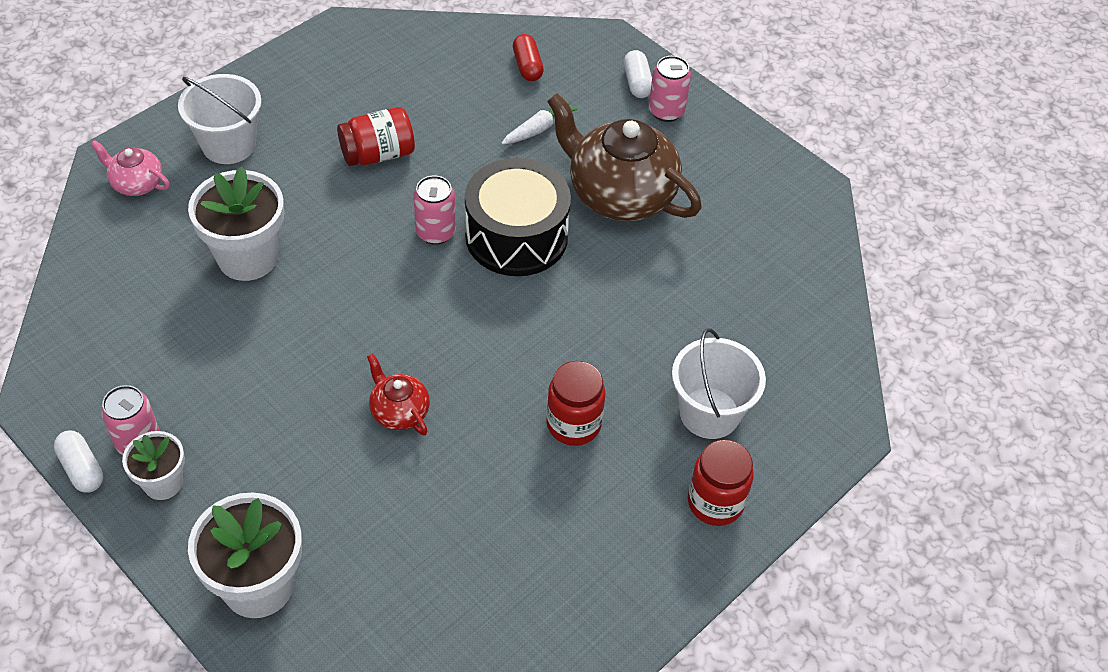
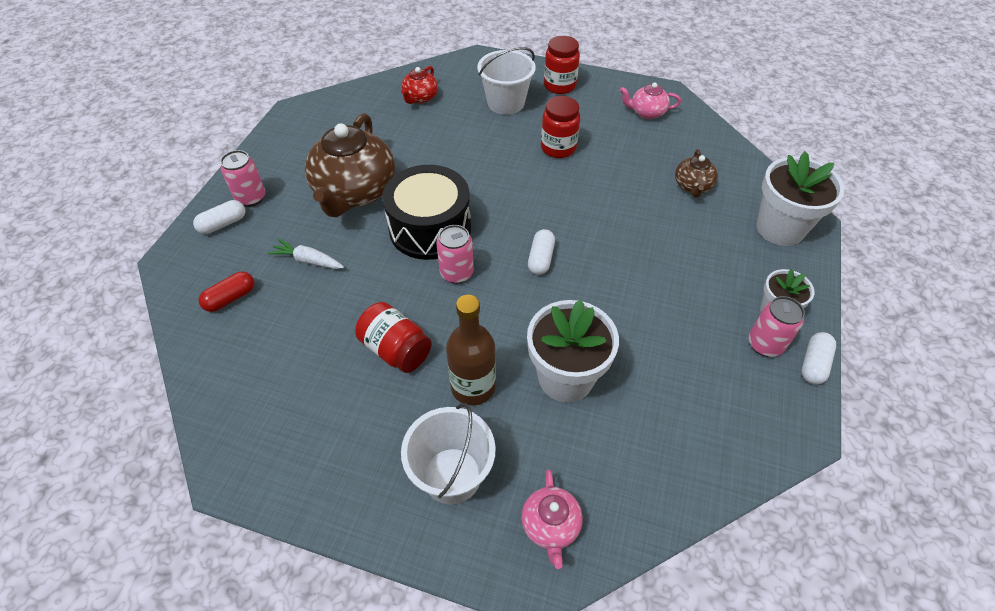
camera: 115 degrees left, 0 degrees up
red teapot [367,354,430,436] -> red teapot moved to [401,66,438,104]
none -> brown bottle [446,295,496,405]
none -> white capsule [528,229,555,275]
none -> pink teapot [620,82,681,119]
none -> brown teapot [675,149,718,198]

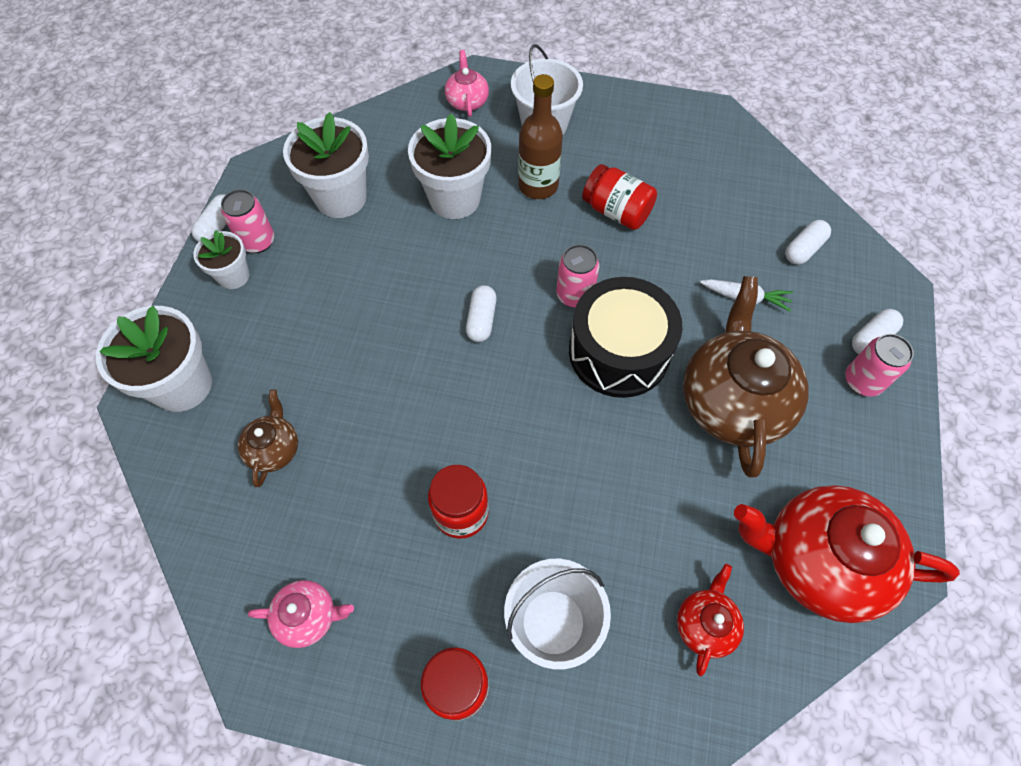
camera: 175 degrees right, 10 degrees up
red capsule [198,272,254,312] -> white capsule [785,220,831,265]
none -> white flower pot [283,112,369,218]
none -> red teapot [734,485,960,623]

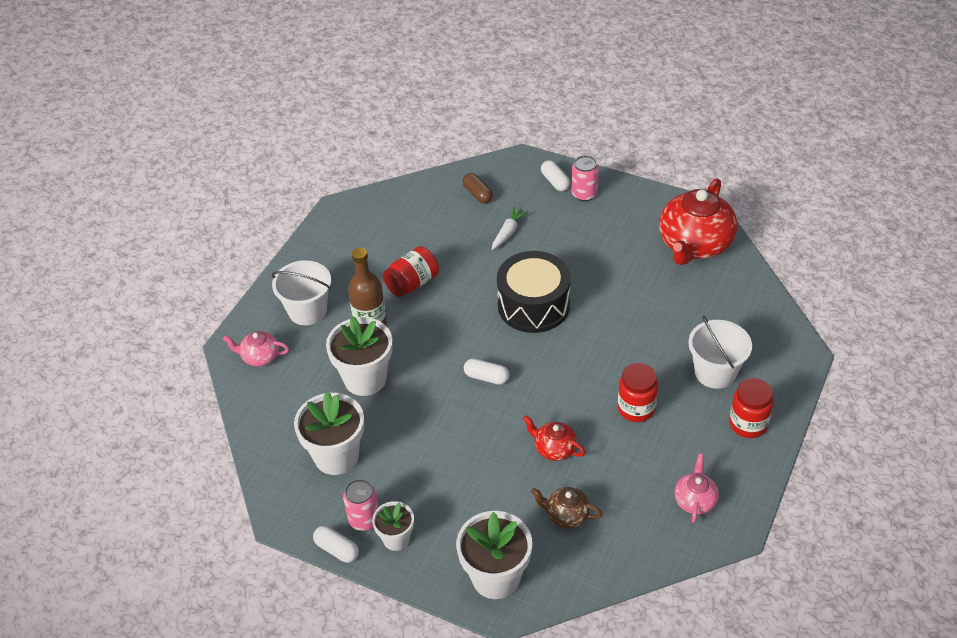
camera: 75 degrees left, 15 degrees down
pink can [556,244,599,308] -> none
red teapot [677,564,744,676] -> red teapot moved to [523,415,585,461]
brown teapot [683,276,809,478] -> none
white capsule [785,220,831,265] -> brown capsule [462,173,493,203]

